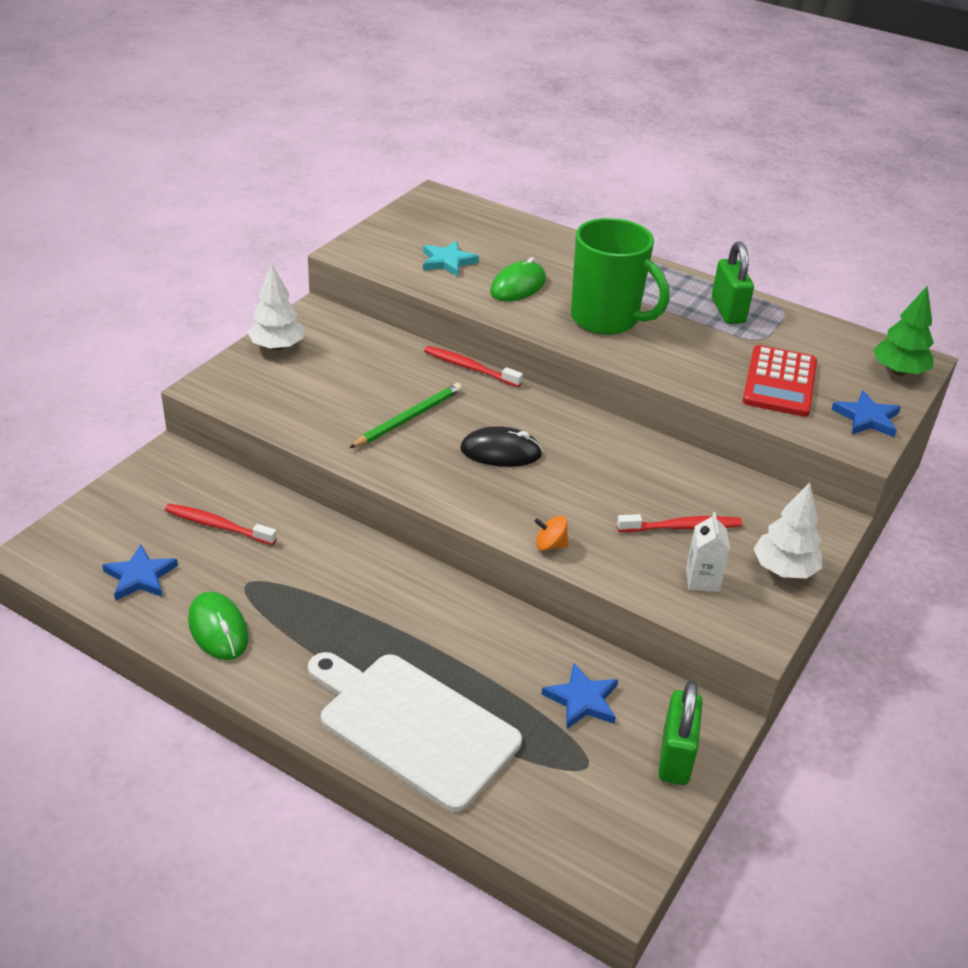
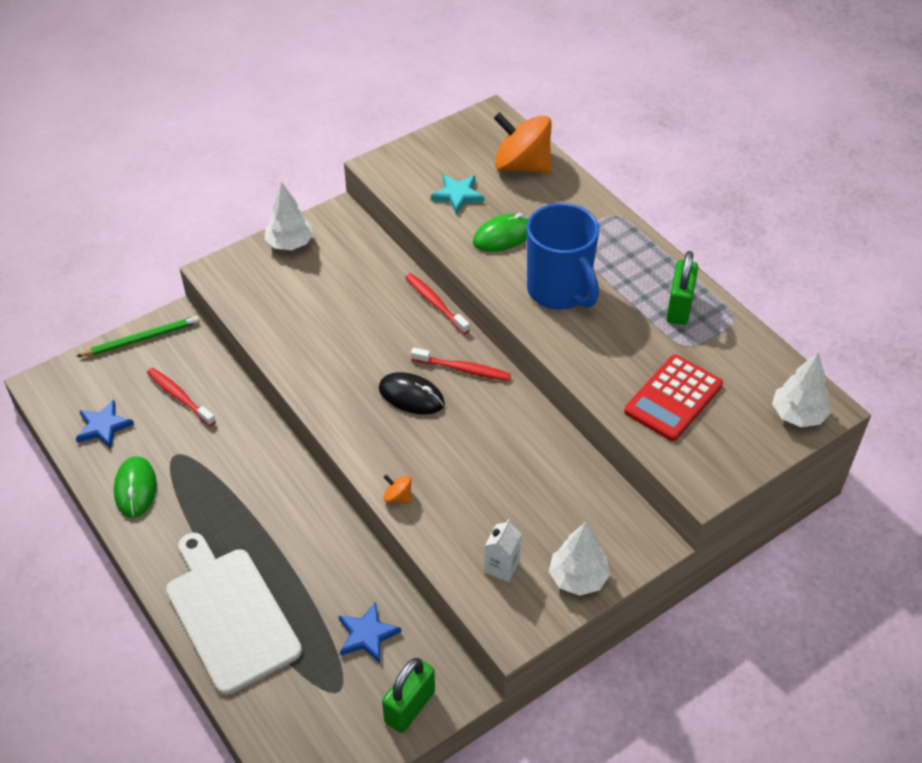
camera: 25 degrees right, 10 degrees up
green pencil [349,383,462,448] -> green pencil moved to [76,316,200,357]
green mug [571,218,670,335] -> blue mug [527,203,599,309]
red toothbrush [617,514,742,532] -> red toothbrush moved to [411,347,511,381]
blue star [831,390,901,437] -> none
green tree [873,286,934,376] -> white tree [772,352,831,427]
none -> orange spinning top [494,112,551,173]

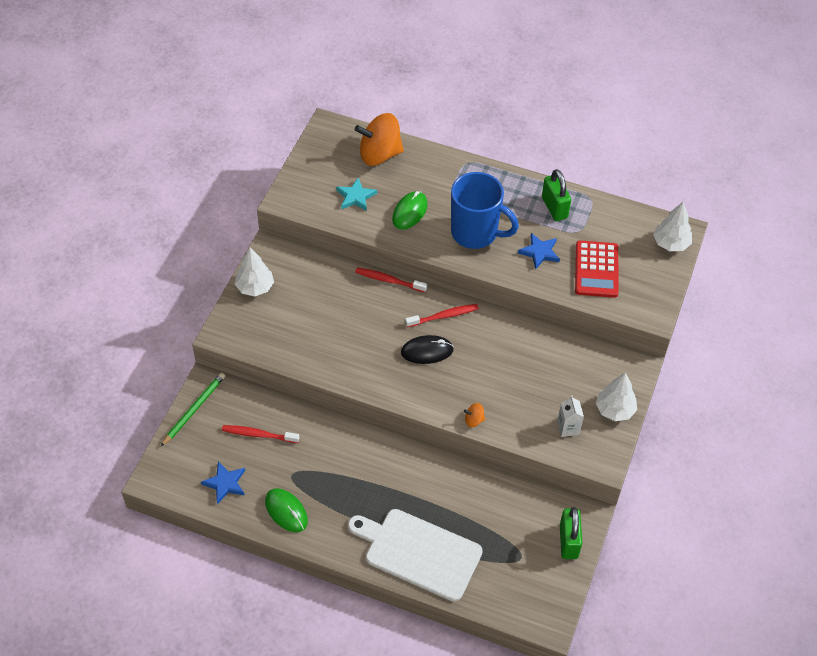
camera: 35 degrees left, 5 degrees up
blue star [338,602,401,663] -> blue star moved to [518,233,560,270]

